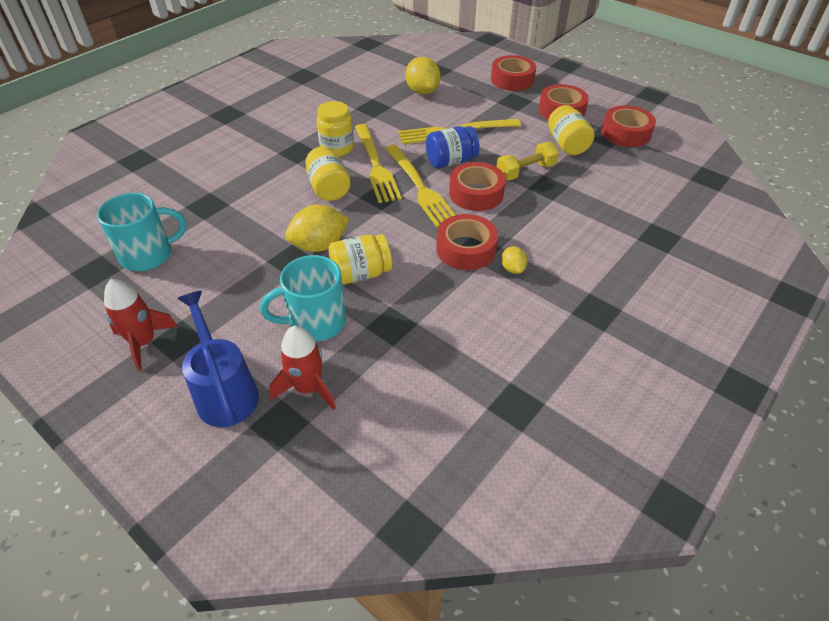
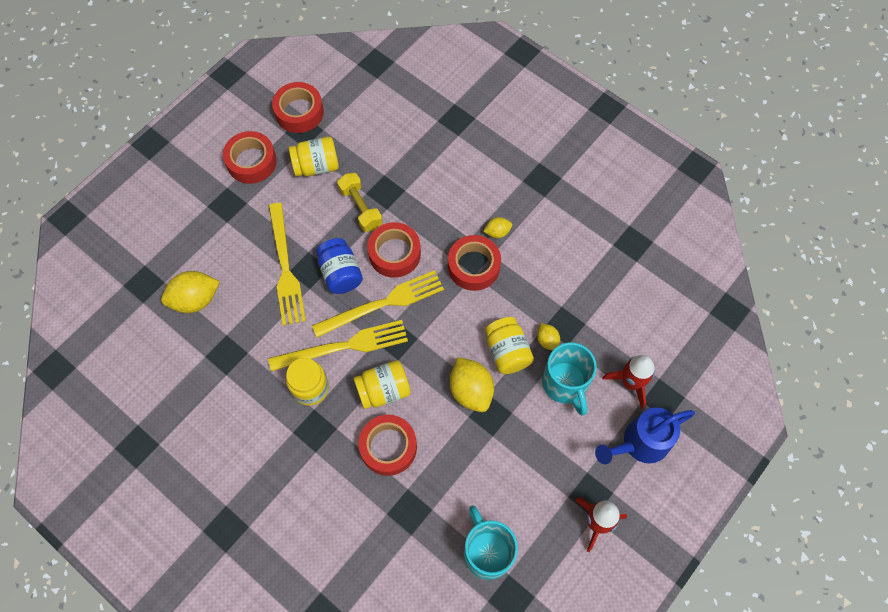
camera: 90 degrees left, 20 degrees up
red tape [491,55,536,91] -> red tape moved to [358,415,417,476]
none -> yellow lemon [537,323,560,350]

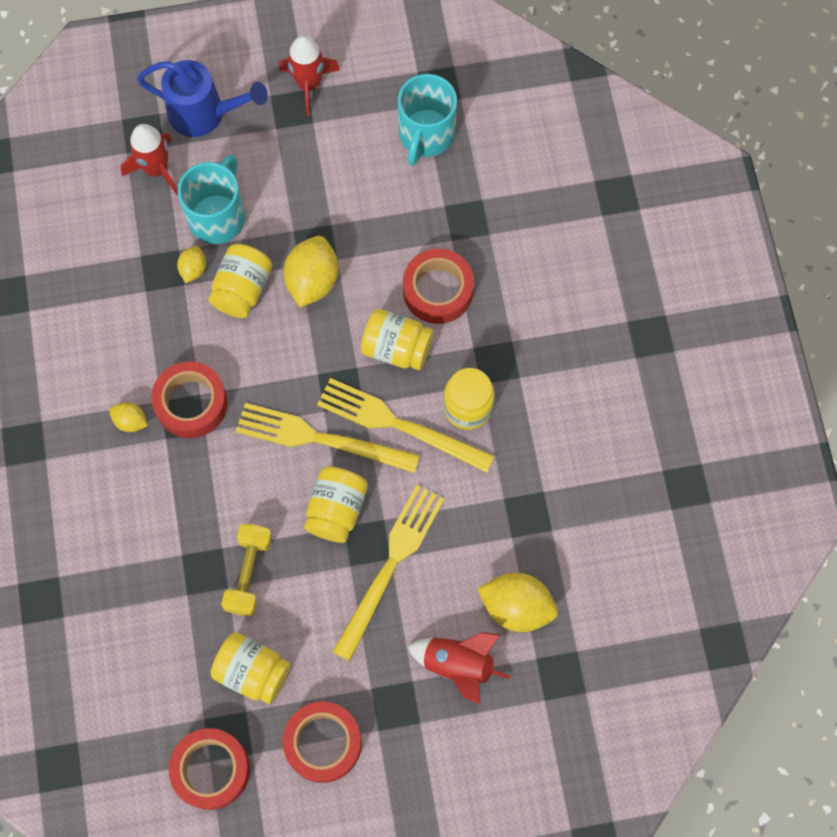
camera: 140 degrees left, 5 degrees up
blue jar [316,238,363,294] -> yellow jar [304,466,368,543]
red tape [367,222,421,278] -> none
none -> red rocket [407,632,510,704]

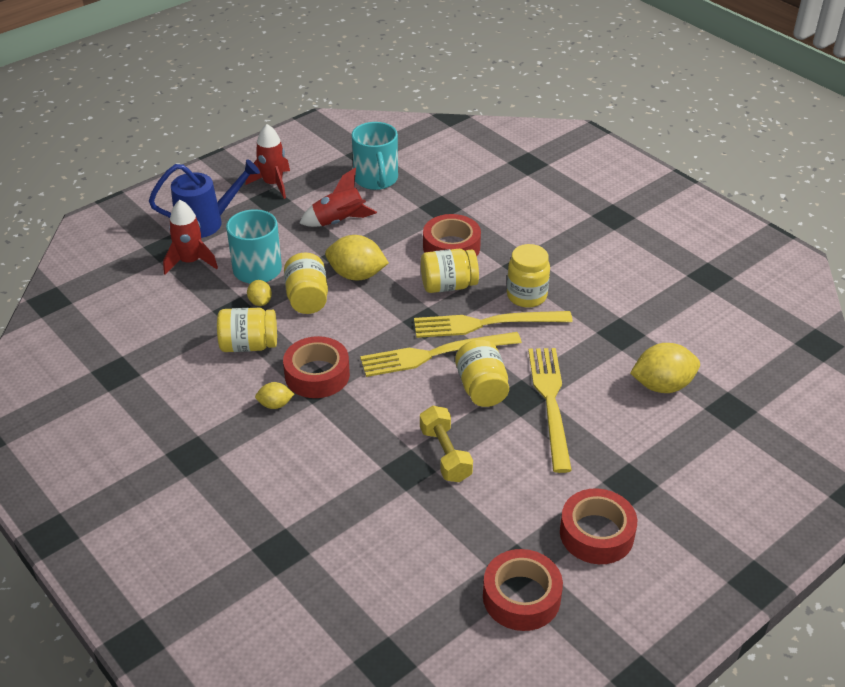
camera: 30 degrees left, 30 degrees down
yellow jar [210,632,291,704] -> yellow jar moved to [217,308,277,352]
yellow lemon [284,236,339,308] -> yellow lemon turned 60 degrees counterclockwise [325,235,389,280]
red rocket [407,632,510,704] -> red rocket moved to [299,167,377,227]

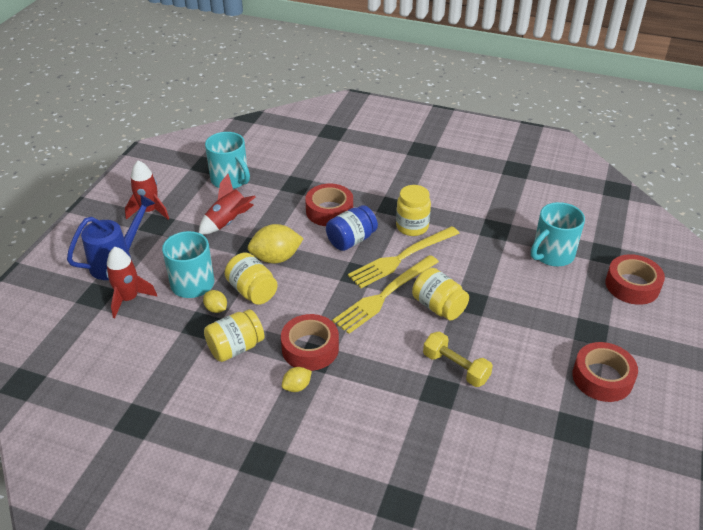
camera: 30 degrees left, 0 degrees up
yellow jar [421,249,479,293] -> blue jar [326,205,378,251]
red tape [483,549,563,631] -> red tape moved to [605,254,665,305]
yellow fork [528,348,572,473] -> none
yellow lemon [630,343,700,393] -> turquoise mug [531,202,585,267]

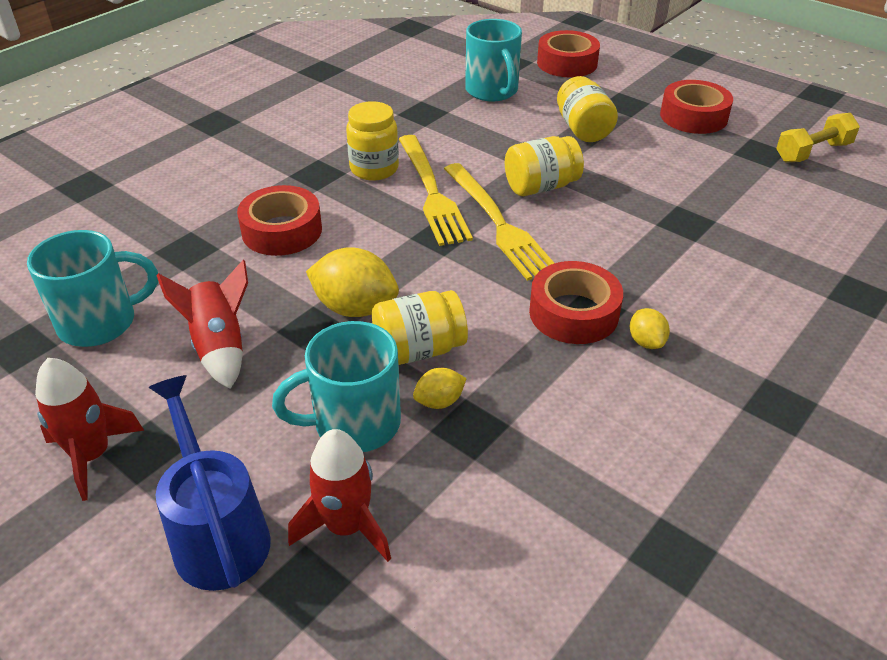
camera: 70 degrees left, 0 degrees up
yellow jar [204,309,265,362] -> yellow jar moved to [557,76,618,142]
yellow lemon [248,224,304,263] -> yellow lemon turned 75 degrees counterclockwise [306,247,399,317]
blue jar [326,205,378,251] -> none
yellow dumbbell [423,332,493,387] -> yellow dumbbell moved to [776,113,860,162]

